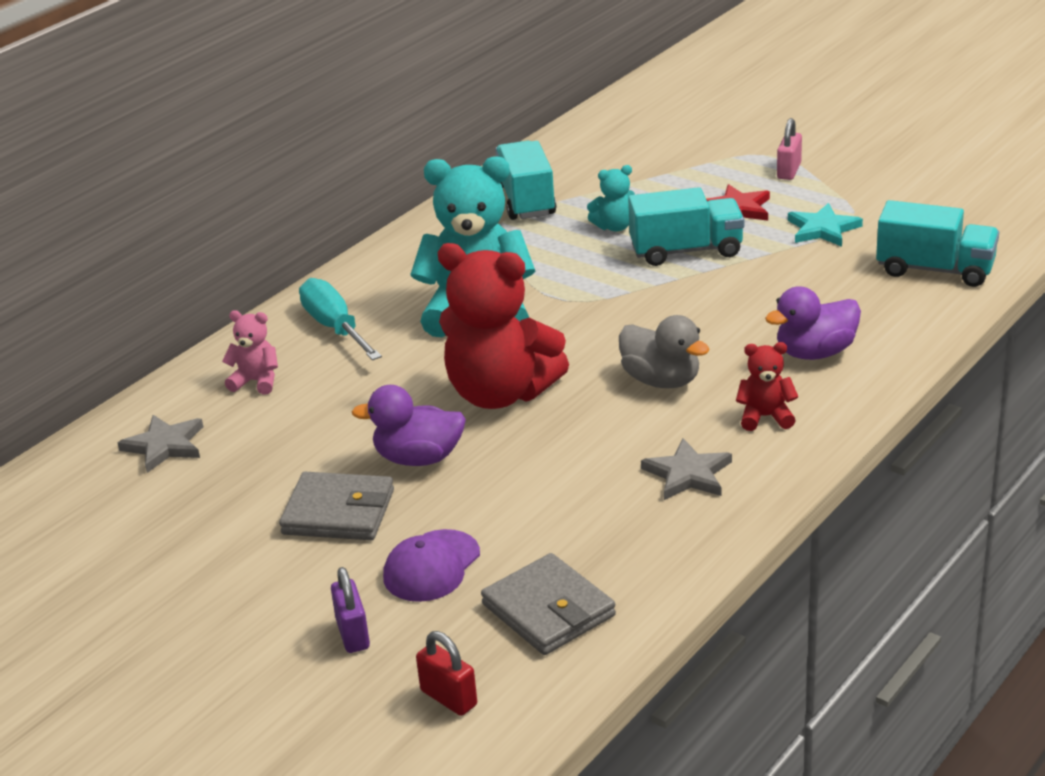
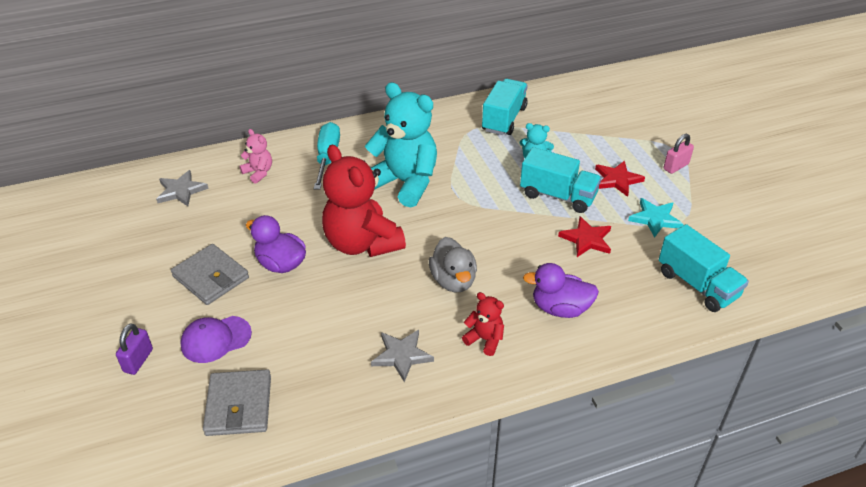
camera: 30 degrees right, 10 degrees up
red padlock [416,631,477,716] -> none
none -> red star [558,216,611,257]

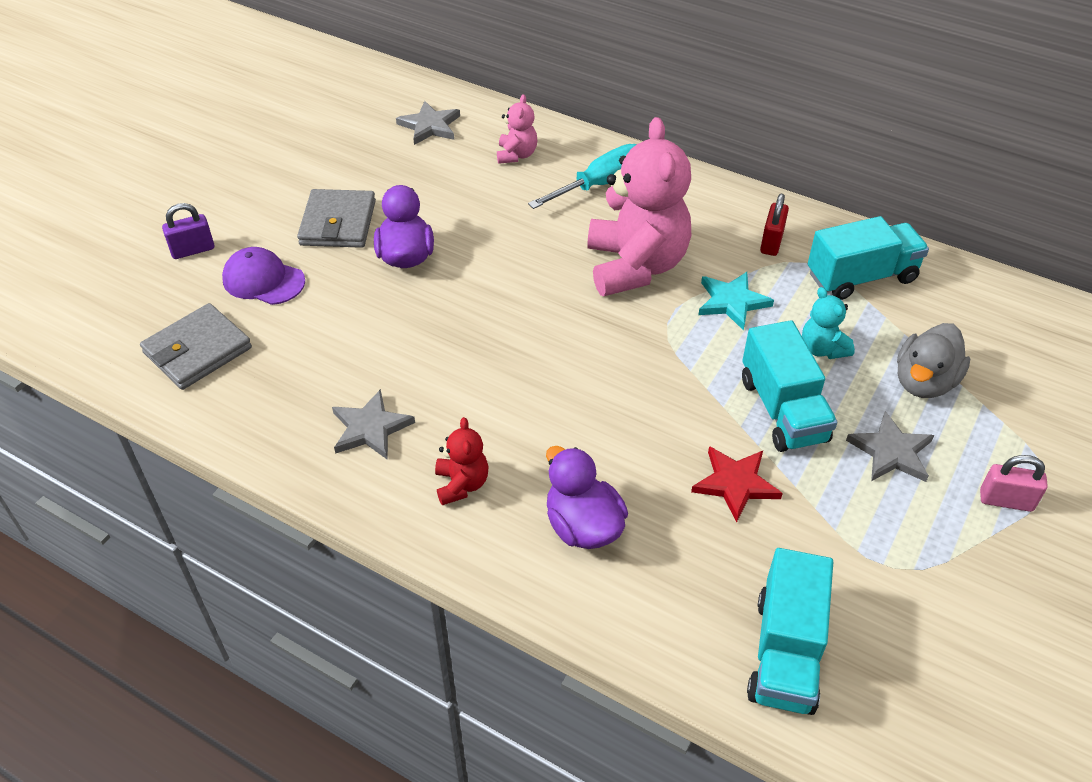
camera: 50 degrees right, 5 degrees up
red teddy bear [322,145,406,257] -> none
turquoise teddy bear [365,82,437,207] -> pink teddy bear [587,117,691,296]
grey duck [429,237,477,292] -> grey duck moved to [897,323,970,398]
red star [595,161,645,197] -> grey star [846,411,934,482]
turquoise star [628,198,684,238] -> turquoise star moved to [698,272,774,331]
none -> red padlock [760,194,789,256]

